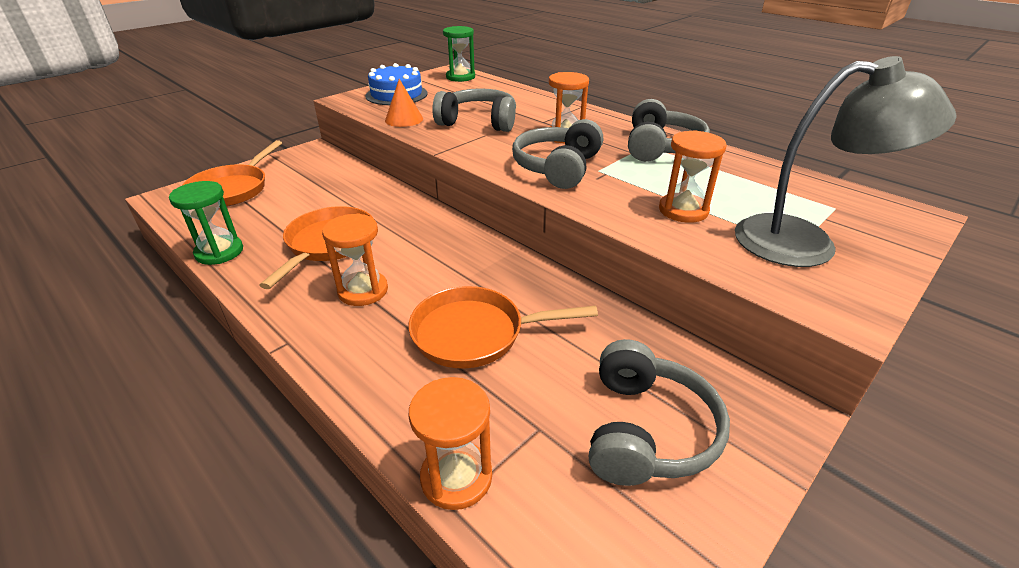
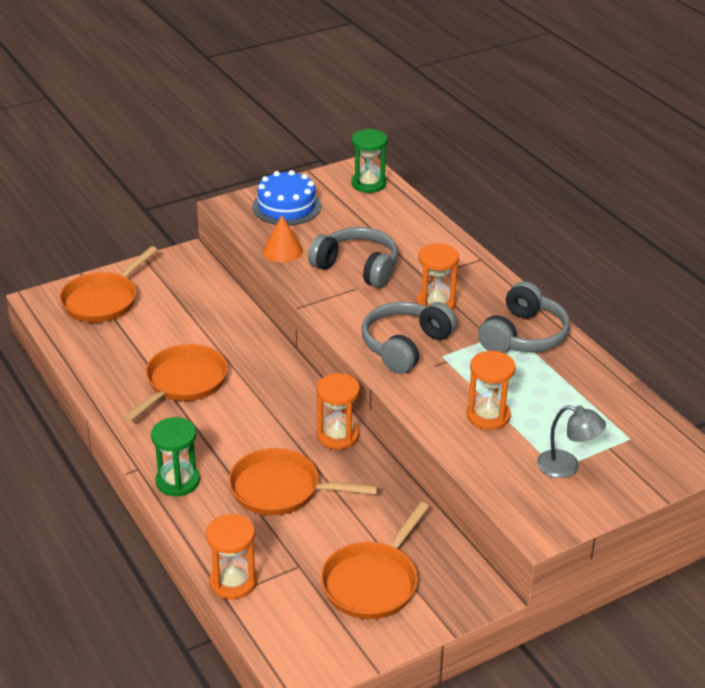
camera: 15 degrees right, 0 degrees up
green hourglass [169,181,243,265] -> green hourglass moved to [151,417,200,496]
orange hourglass [322,213,388,306] -> orange hourglass moved to [317,373,360,449]
grey headphones [589,339,730,486] -> orange pan [321,502,429,619]
grey lamp [735,56,957,267] -> grey lamp [537,405,606,478], size x0.52

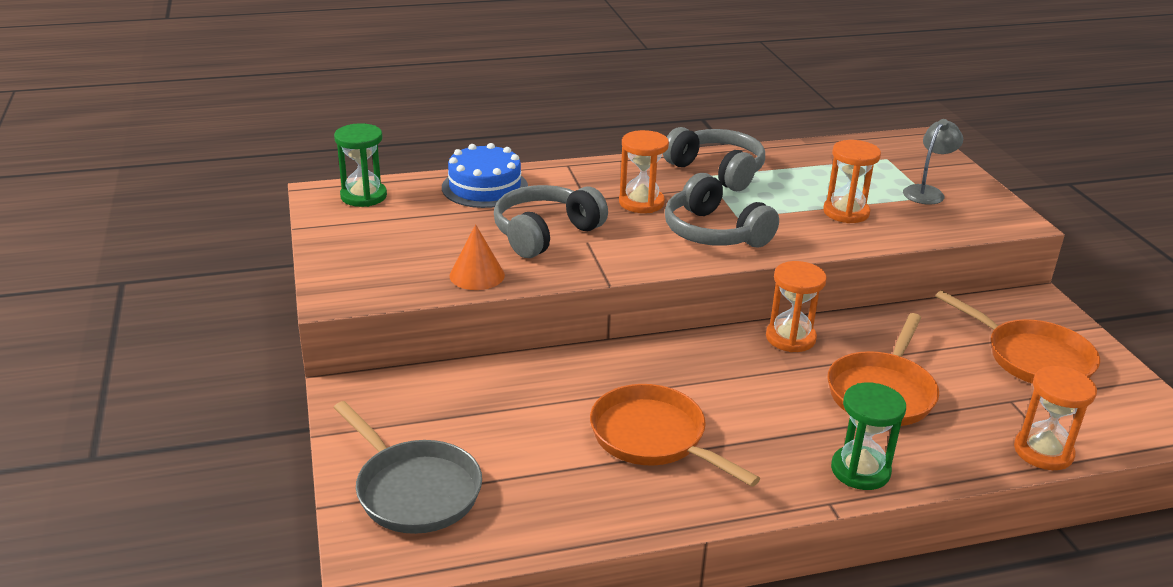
camera: 75 degrees left, 5 degrees down
orange pan [59,246,157,323] -> grey pan [334,401,482,534]
blue cake [252,170,321,225] -> blue cake moved to [442,143,528,208]

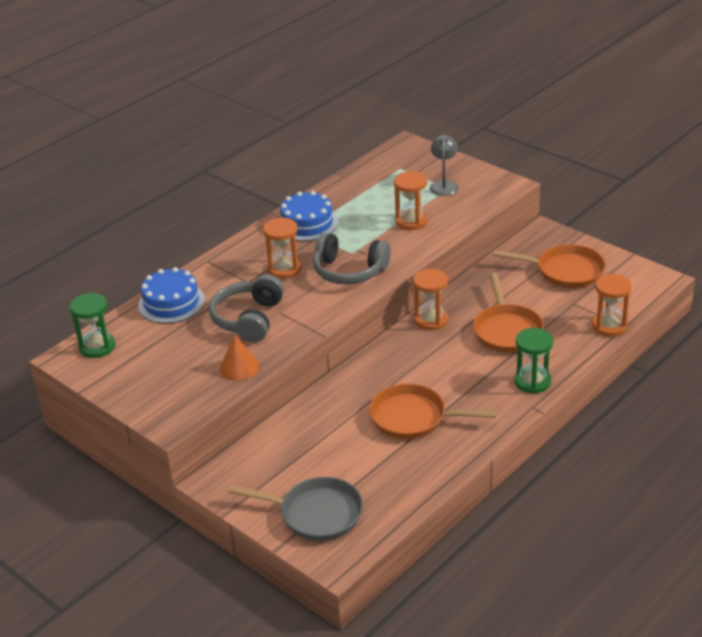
camera: 30 degrees left, 5 degrees up
grey headphones [663,127,765,191] -> blue cake [280,191,338,241]

